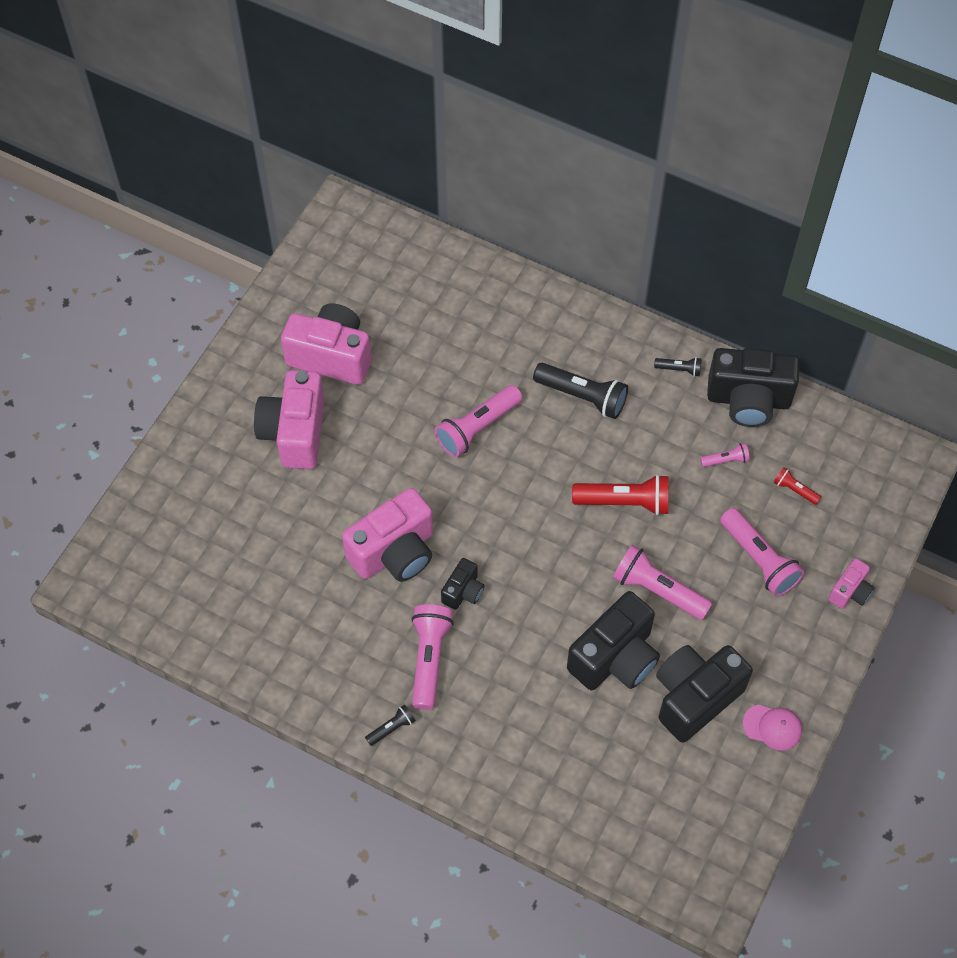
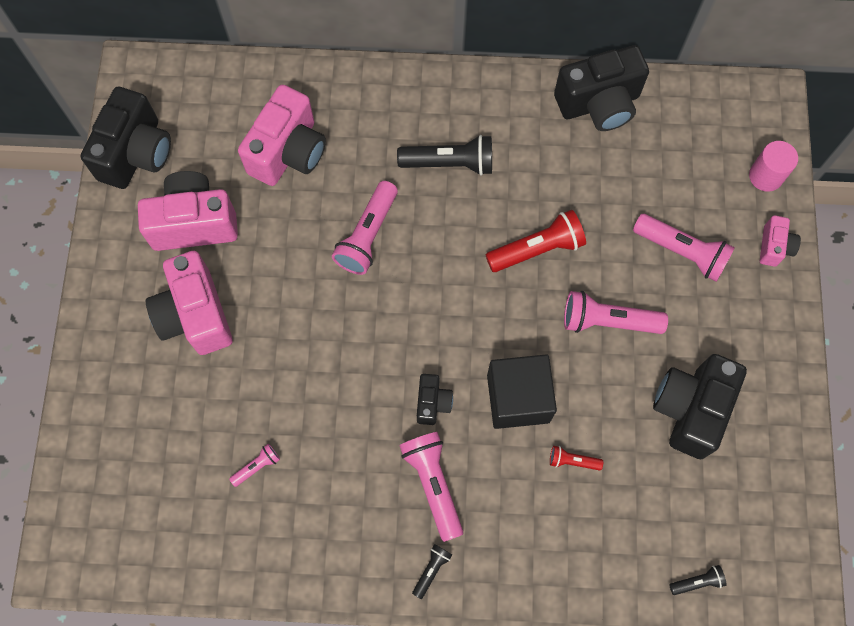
camera: 25 degrees left, 10 degrees up
pink camera [342,488,433,582] -> pink camera moved to [238,85,326,186]
black camera [567,591,660,690] -> black camera moved to [81,87,171,189]
black flashlight [654,357,701,377] -> black flashlight moved to [669,565,727,595]
pink flashlight [700,443,750,467] -> pink flashlight moved to [229,444,280,487]
pink cap [743,704,802,751] -> none
red flashlight [773,467,821,505] -> red flashlight moved to [550,446,603,470]
none -> black cube [487,355,557,429]
none -> pink cylinder [749,141,798,192]

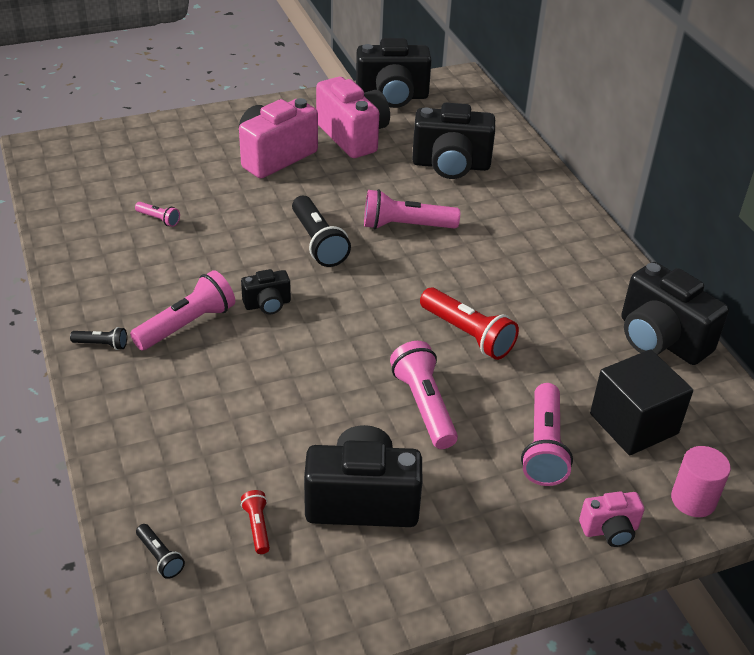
camera: 65 degrees right, 30 degrees down
pink camera [238,85,326,186] -> black camera [412,103,495,179]
black flashlight [397,135,492,176] -> black flashlight moved to [292,196,351,267]
black cube [487,355,557,429] -> black cube moved to [590,349,693,455]
red flashlight [550,446,603,470] -> red flashlight moved to [241,490,270,554]

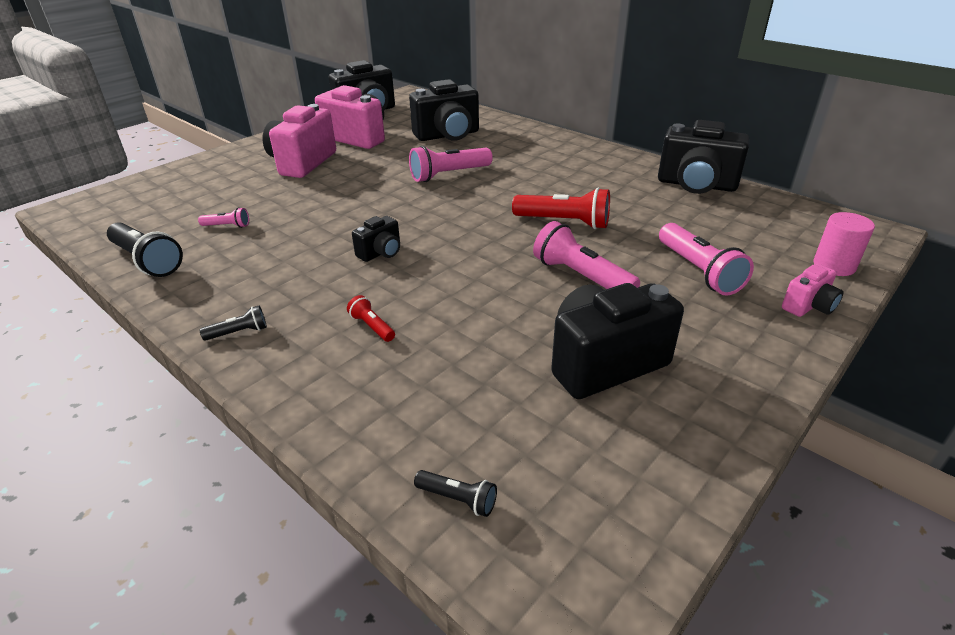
camera: 25 degrees left, 5 degrees down
pink flashlight [130,270,235,350] -> none
red flashlight [241,490,270,554] -> red flashlight moved to [347,295,395,342]
black flashlight [292,196,351,267] -> black flashlight moved to [107,222,183,277]
black cube [590,349,693,455] -> none

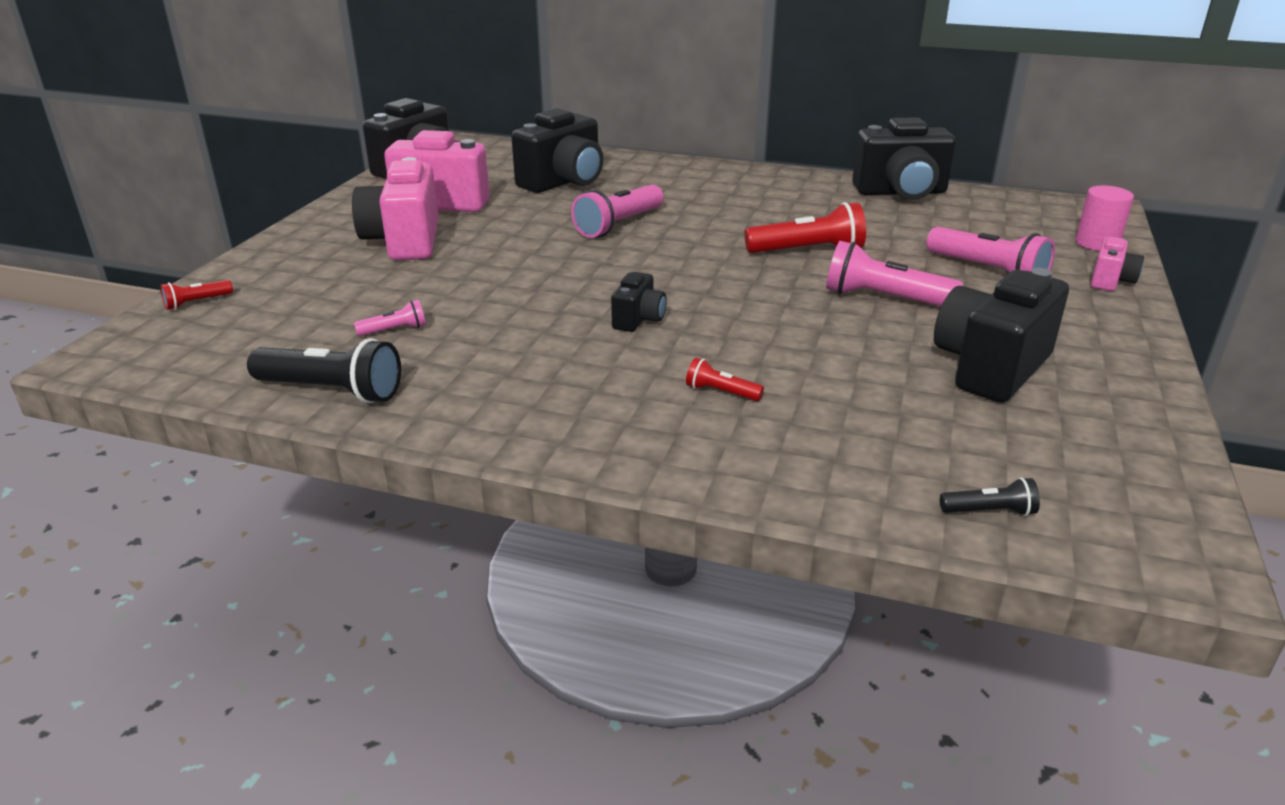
camera: 25 degrees left, 5 degrees down
black flashlight [200,306,267,341] -> none
none -> red flashlight [160,280,233,310]

